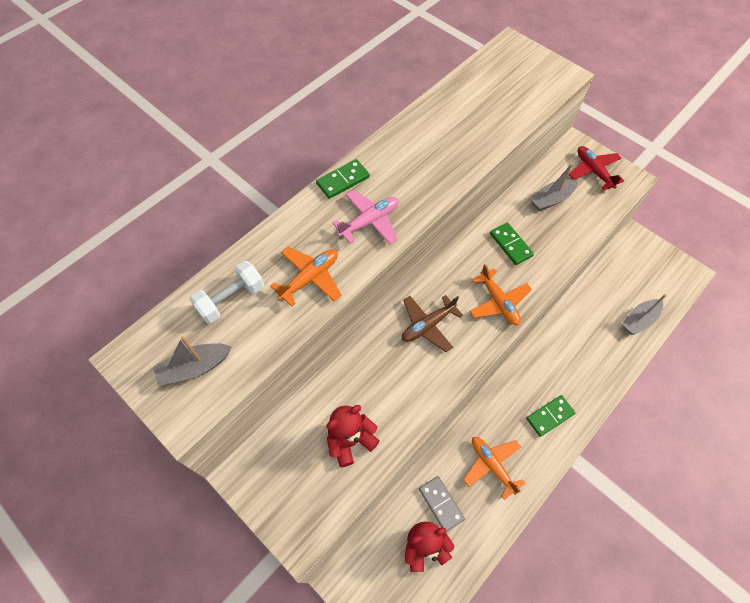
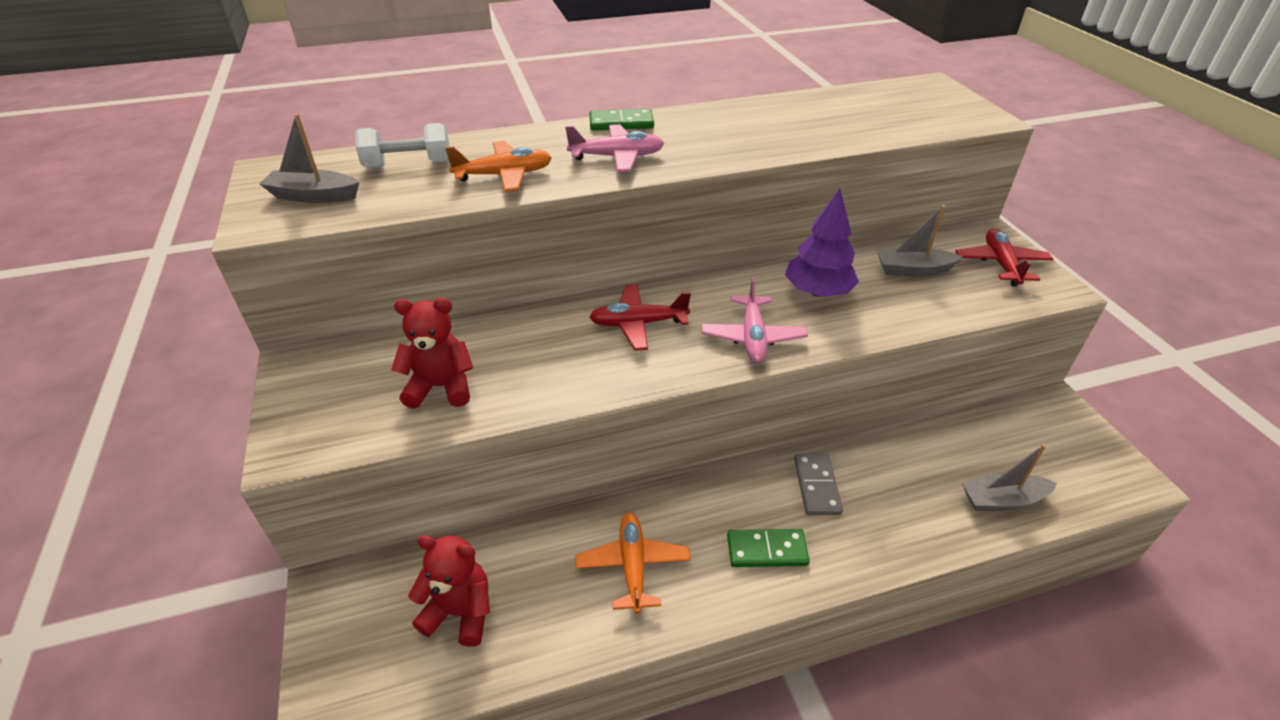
camera: 30 degrees right, 20 degrees down
brown plane [402,295,463,352] -> red plane [590,284,691,351]
grey domino [419,476,465,532] -> grey domino moved to [794,454,843,515]
orange plane [469,264,532,325] -> pink plane [701,277,808,363]
green domino [490,223,534,265] -> purple tree [785,189,859,297]

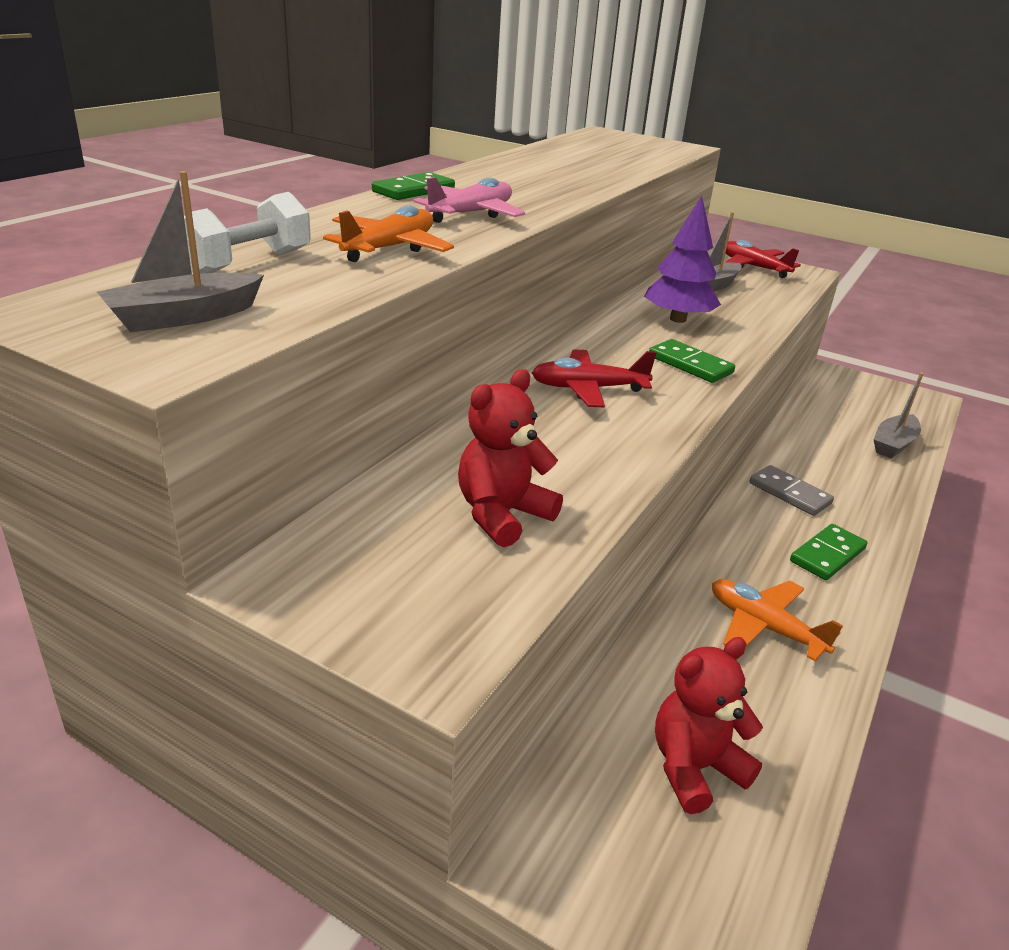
camera: 45 degrees left, 10 degrees down
red plane [590,284,691,351] -> red plane turned 45 degrees clockwise [532,349,657,408]
pink plane [701,277,808,363] -> green domino [649,339,735,383]

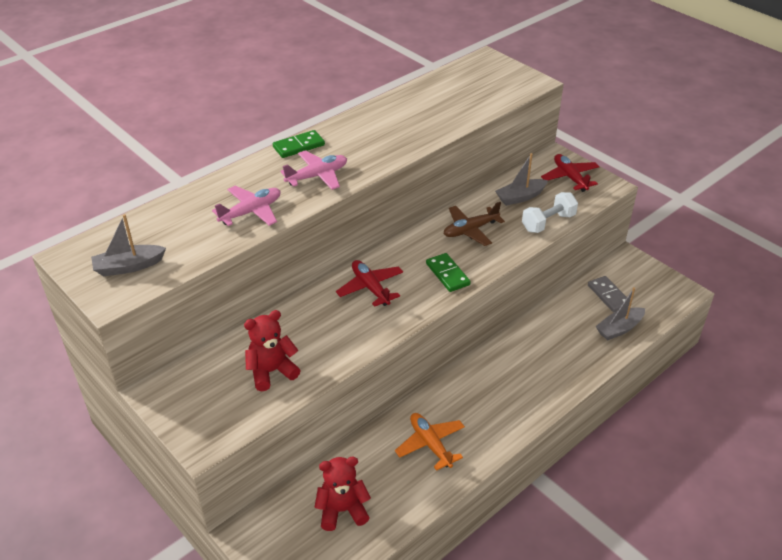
camera: 20 degrees right, 10 degrees up
white dumbbell [184,192,311,274] -> white dumbbell moved to [522,192,578,233]
orange plane [323,206,454,262] -> pink plane [212,186,280,226]
red plane [532,349,657,408] -> red plane turned 45 degrees clockwise [336,260,403,307]
purple tree [644,196,721,323] -> brown plane [444,202,505,246]
grey domino [750,465,834,516] -> grey domino moved to [588,276,627,312]
green domino [790,524,867,580] -> none

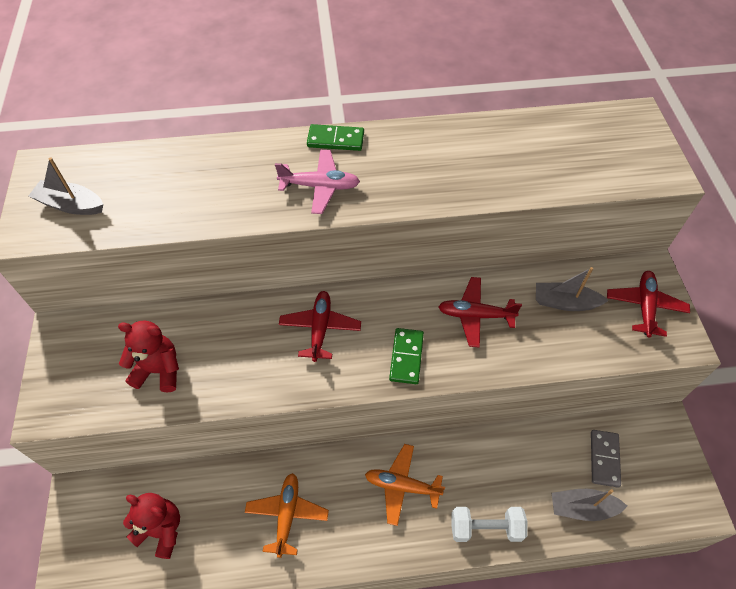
camera: 35 degrees right, 15 degrees up
pink plane [212,186,280,226] -> none
brown plane [444,202,505,246] -> red plane [438,277,522,348]
white dumbbell [522,192,578,233] -> white dumbbell moved to [452,507,528,542]
none -> orange plane [365,444,445,526]

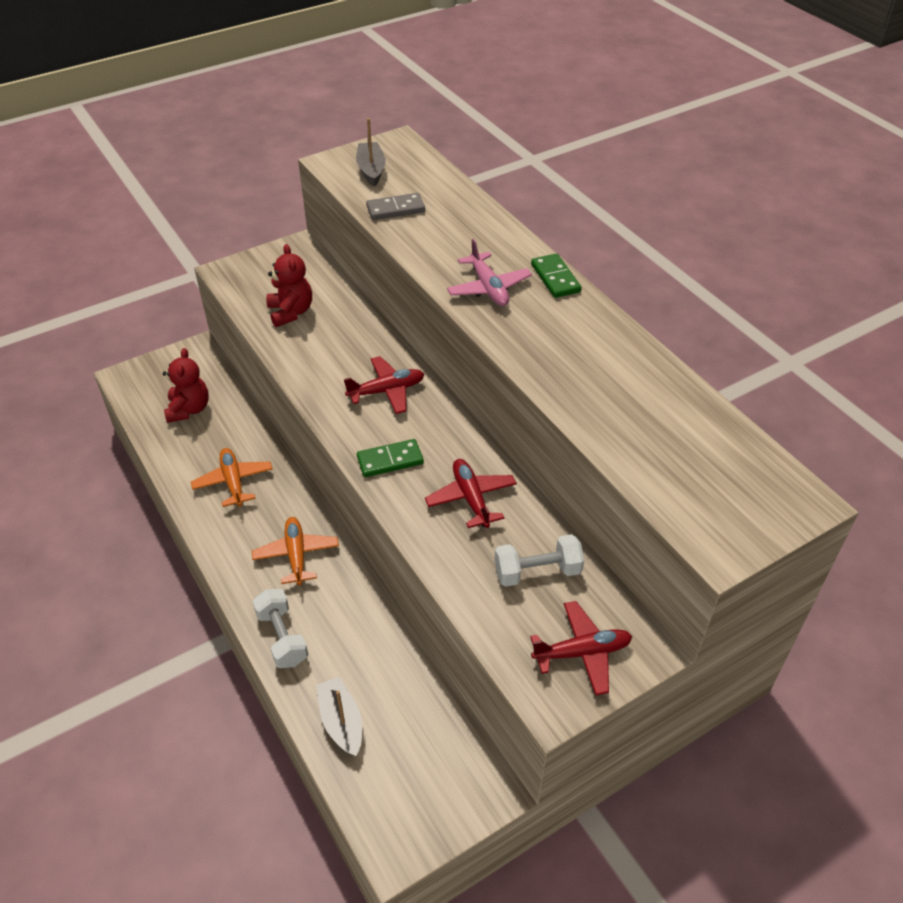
camera: 65 degrees right, 10 degrees down
orange plane [245,473,329,558] -> orange plane turned 90 degrees counterclockwise [191,448,273,507]
grey boat [536,267,609,311] -> white dumbbell [494,534,584,587]
grey domino [591,430,621,488] -> grey domino moved to [366,193,425,220]

